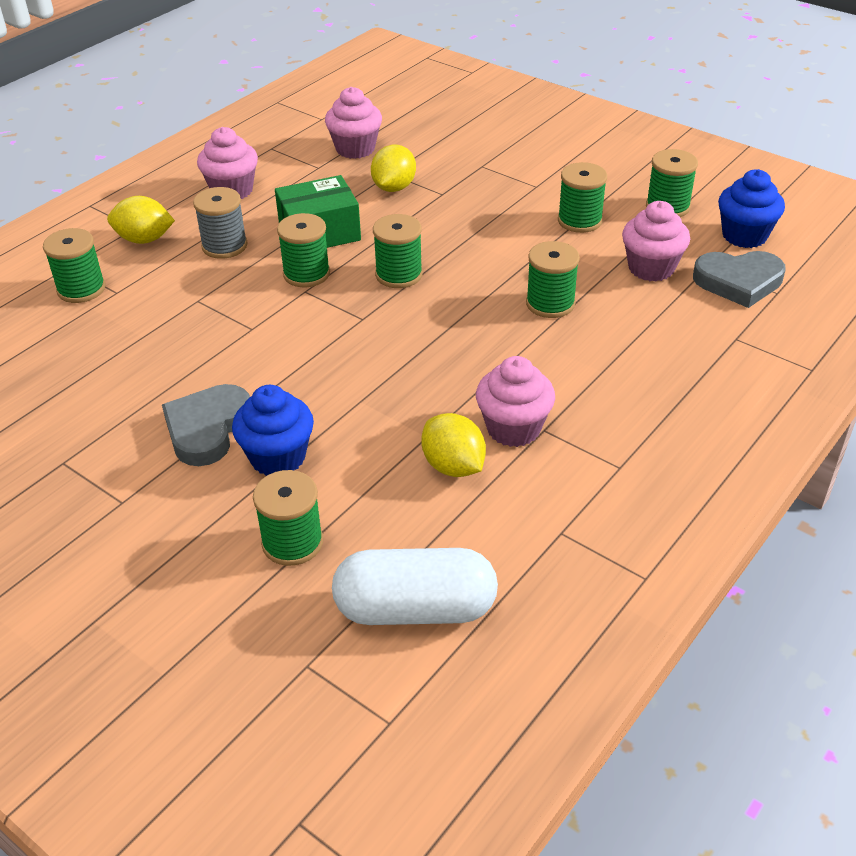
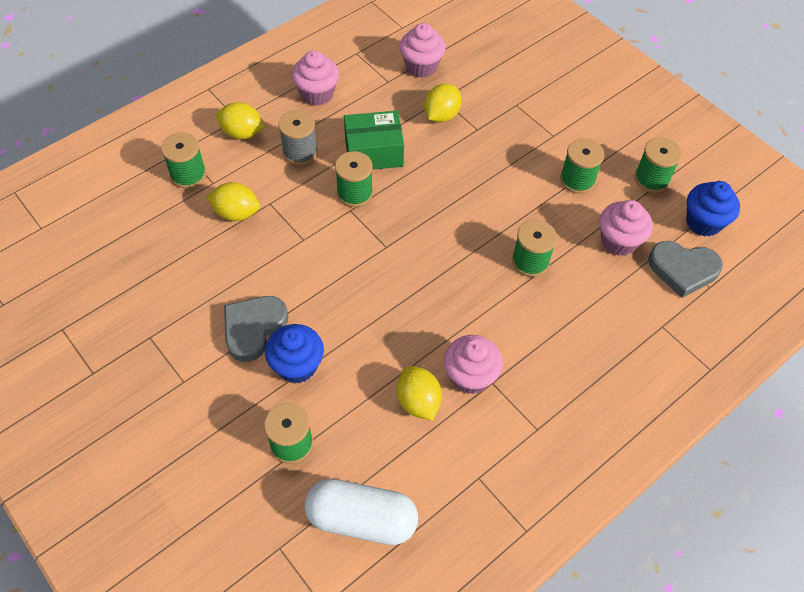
camera: 10 degrees right, 15 degrees up
green spool [373,214,423,288] -> none
none -> yellow lemon [206,182,260,221]

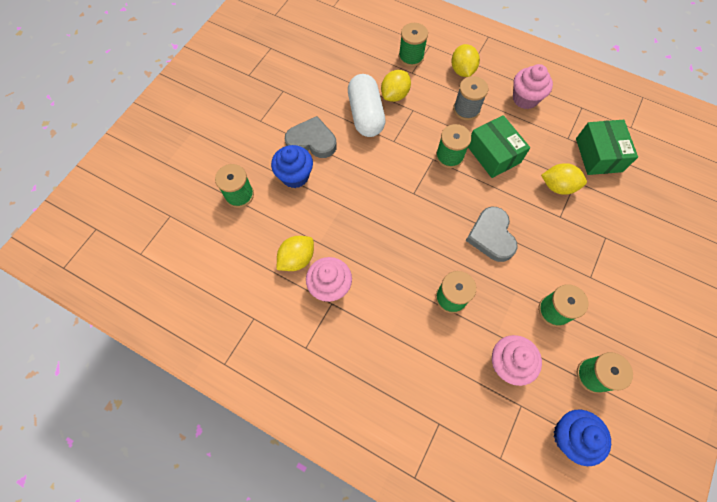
camera: 70 degrees right, 10 degrees up
yellow lemon [206,182,260,221] -> yellow lemon turned 45 degrees clockwise [381,70,411,102]
white capsule [304,479,418,545] -> white capsule moved to [348,74,385,137]
pink cupcake [399,23,446,78] -> green box [576,120,638,175]
grey heart [648,241,723,298] -> grey heart moved to [466,207,518,262]

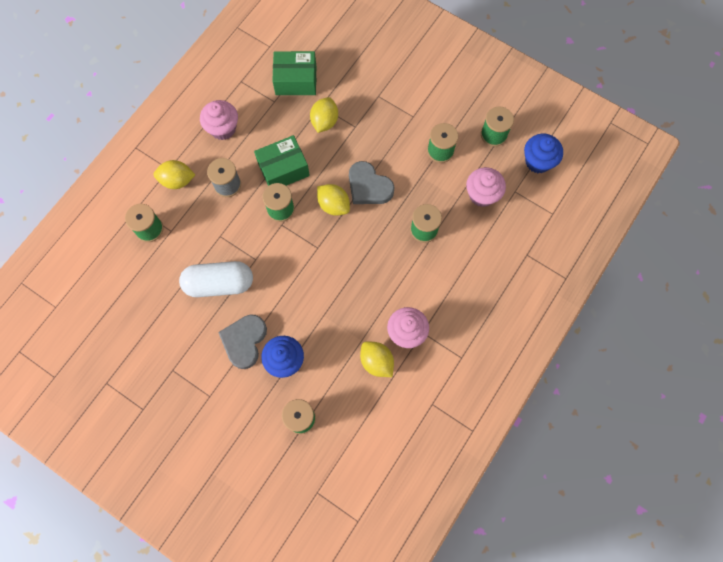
camera: 85 degrees left, 5 degrees up
yellow lemon [381,70,411,102] -> yellow lemon moved to [317,184,350,216]
grey heart [466,207,518,262] -> grey heart turned 45 degrees clockwise [349,161,395,204]

